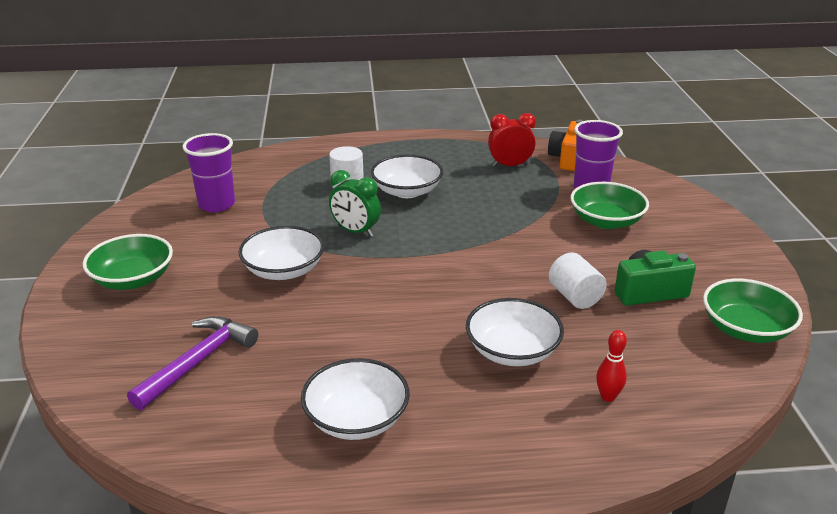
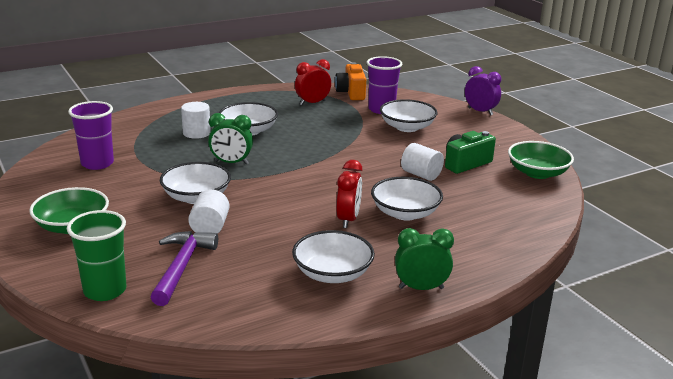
camera: 25 degrees left, 5 degrees down
green bowl [570,182,649,229] -> white bowl [380,99,438,132]
red bowling pin [596,330,627,402] -> none
none -> green cup [67,210,126,301]
none -> white cylinder [188,189,229,234]
none -> red clock [336,160,363,228]
none -> green clock [395,228,454,290]
none -> purple clock [465,66,501,115]

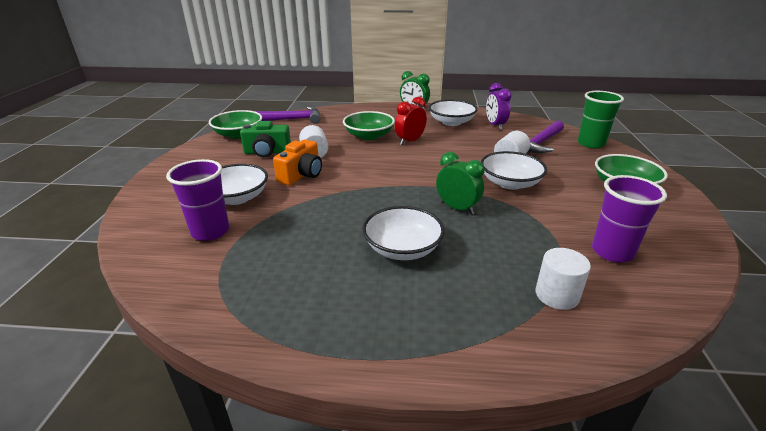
camera: 145 degrees left, 5 degrees up
white cylinder [181,102,211,139] -> white cylinder moved to [536,248,591,310]
red clock [295,59,331,105] -> none
orange camera [335,62,366,100] -> orange camera moved to [273,140,322,185]
white bowl [371,177,443,221] -> green bowl [343,111,395,140]
purple clock [465,66,501,115] -> purple clock moved to [486,83,512,130]
none -> purple hammer [255,107,320,124]

